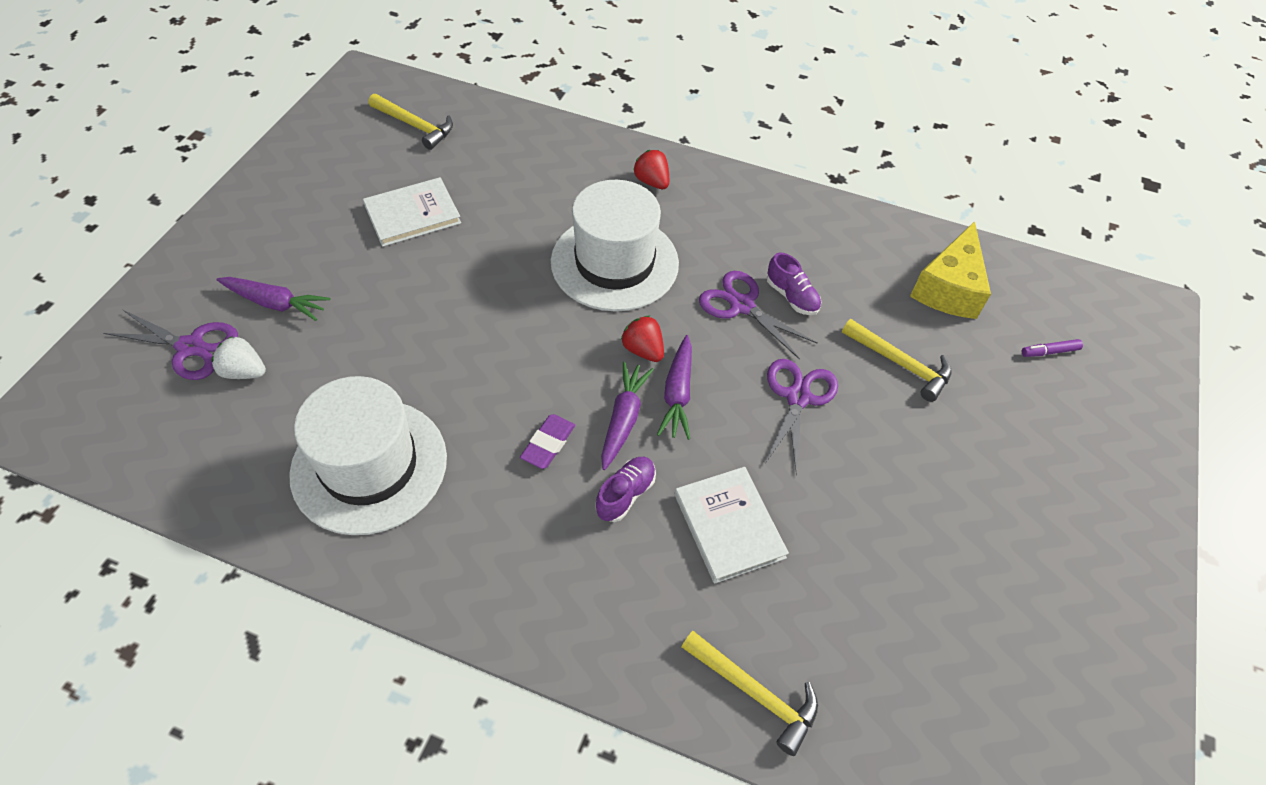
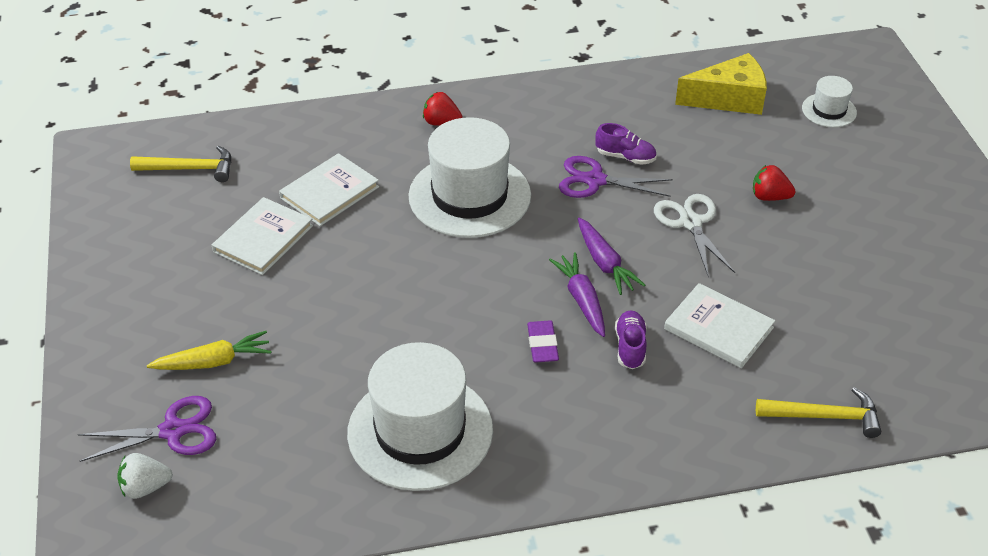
camera: 30 degrees left, 10 degrees down
white strawberry [211,336,266,379] -> white strawberry moved to [117,453,173,499]
purple carrot [216,277,330,321] -> yellow carrot [147,331,272,370]
red strawberry [621,316,664,362] -> red strawberry moved to [753,165,796,201]
purple scissors [764,359,838,475] -> white scissors [654,194,735,277]
yellow hammer [842,319,952,402] -> none
yellow cheese [910,221,991,319] -> yellow cheese turned 90 degrees counterclockwise [675,53,767,115]
purple marker [1021,339,1083,357] -> white hat [802,76,857,128]
none -> white book [279,153,379,226]

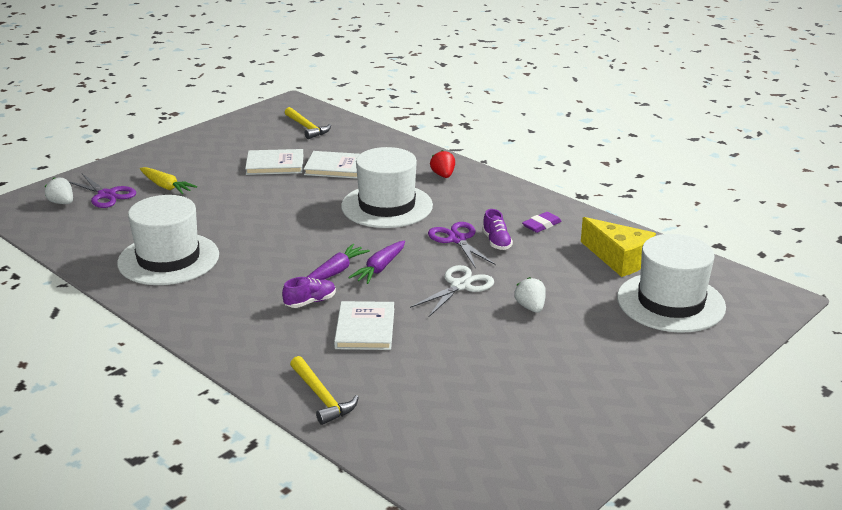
camera: 55 degrees right, 15 degrees down
purple eraser [527,320,559,363] -> purple eraser moved to [522,212,562,233]
red strawberry [753,165,796,201] -> white strawberry [515,277,546,313]
white hat [802,76,857,128] -> white hat [617,234,726,333], size x2.11

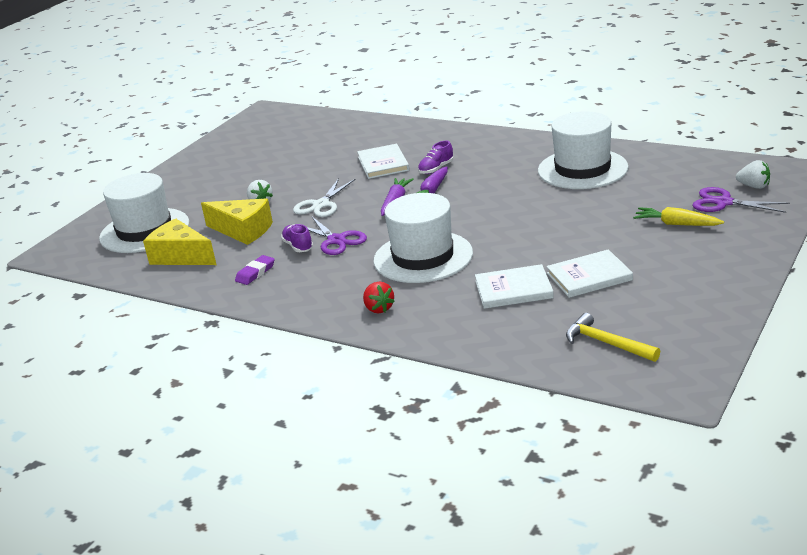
camera: 170 degrees right, 0 degrees up
yellow hammer [290,356,359,425] -> none
none -> yellow cheese [201,198,273,245]

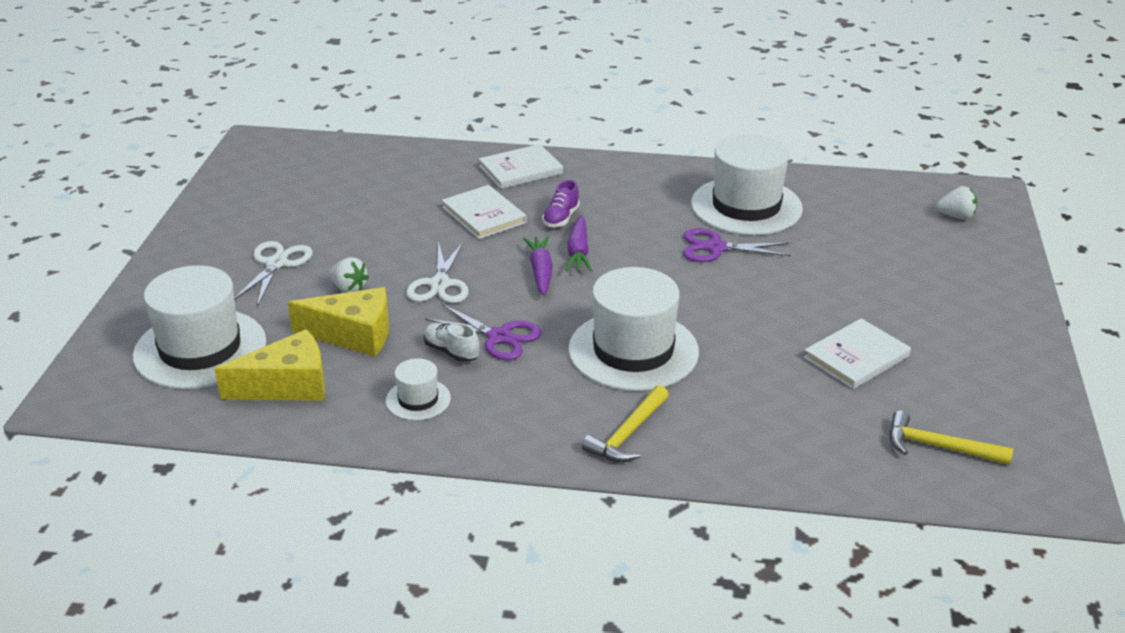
camera: 25 degrees left, 5 degrees up
yellow cheese [143,219,217,265] -> yellow cheese turned 150 degrees clockwise [215,329,325,400]
purple eraser [235,255,275,285] -> white hat [386,358,451,421]
purple shoe [281,224,313,252] -> white shoe [424,323,479,362]
red strawberry [363,282,395,313] -> yellow hammer [582,385,669,462]
white book [475,264,554,309] -> white book moved to [479,144,563,189]
yellow carrot [633,207,724,226] -> none
purple scissors [692,187,790,213] -> purple scissors moved to [683,228,791,262]
none -> white scissors [234,241,313,306]

